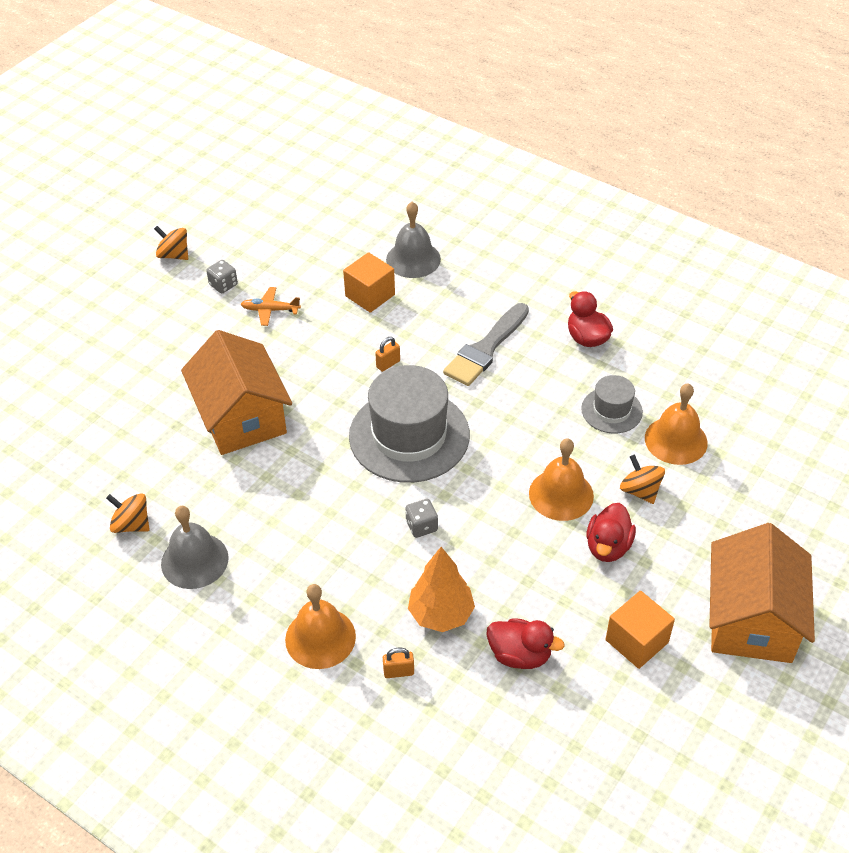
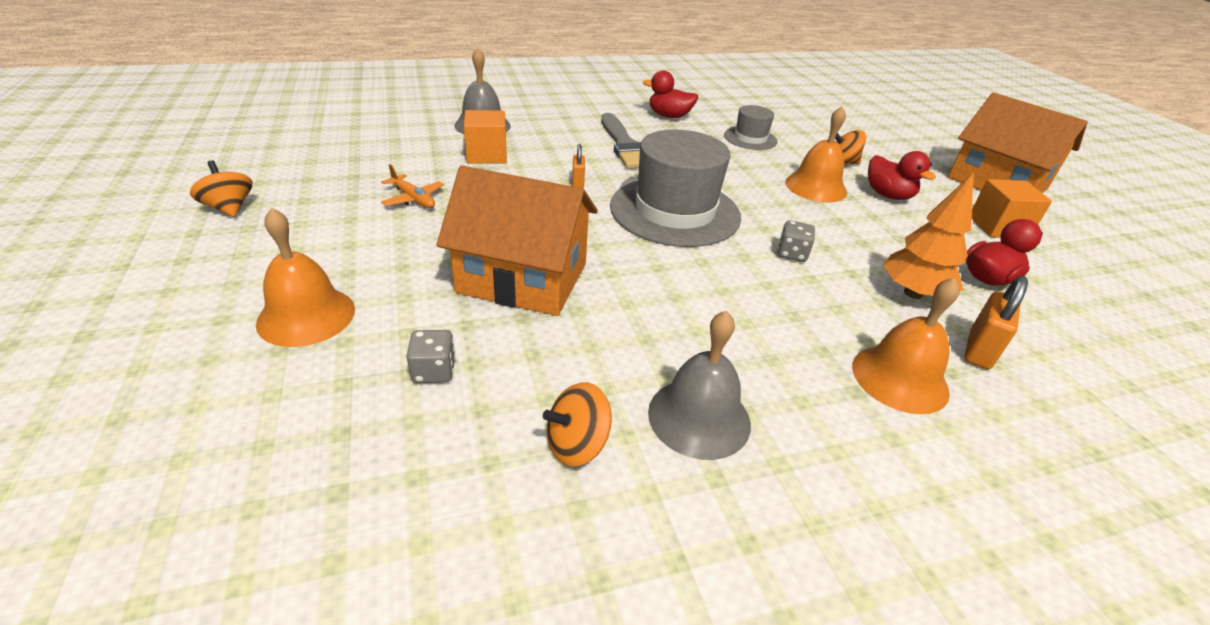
camera: 55 degrees left, 10 degrees down
orange spinning top [154,226,188,260] -> orange spinning top turned 75 degrees clockwise [190,160,253,217]
grey dice [206,260,238,293] -> grey dice moved to [406,330,456,383]
orange plane [241,287,301,326] -> orange plane turned 90 degrees counterclockwise [381,164,444,208]
orange padlock [383,648,414,678] -> orange padlock [964,276,1028,369], size x1.63
orange bell [645,383,708,465] -> orange bell moved to [256,208,355,347]

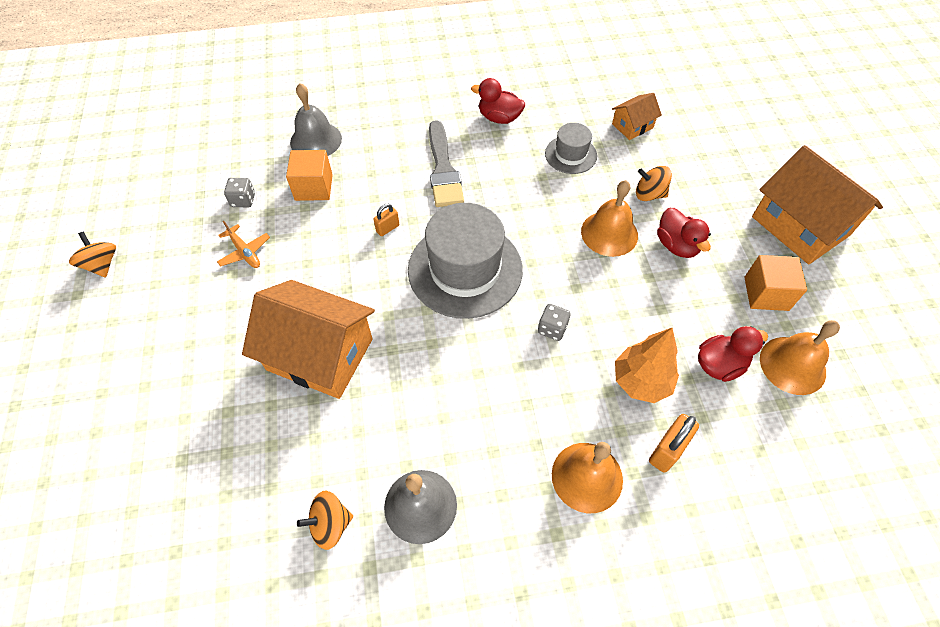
camera: 10 degrees right, 20 degrees up
orange bell [256,208,355,347] -> orange bell moved to [760,320,840,395]
grey dice [406,330,456,383] -> grey dice moved to [224,178,255,207]
orange padlock [572,144,585,188] -> orange padlock turned 45 degrees clockwise [373,204,399,236]
none -> orange house [612,93,662,140]

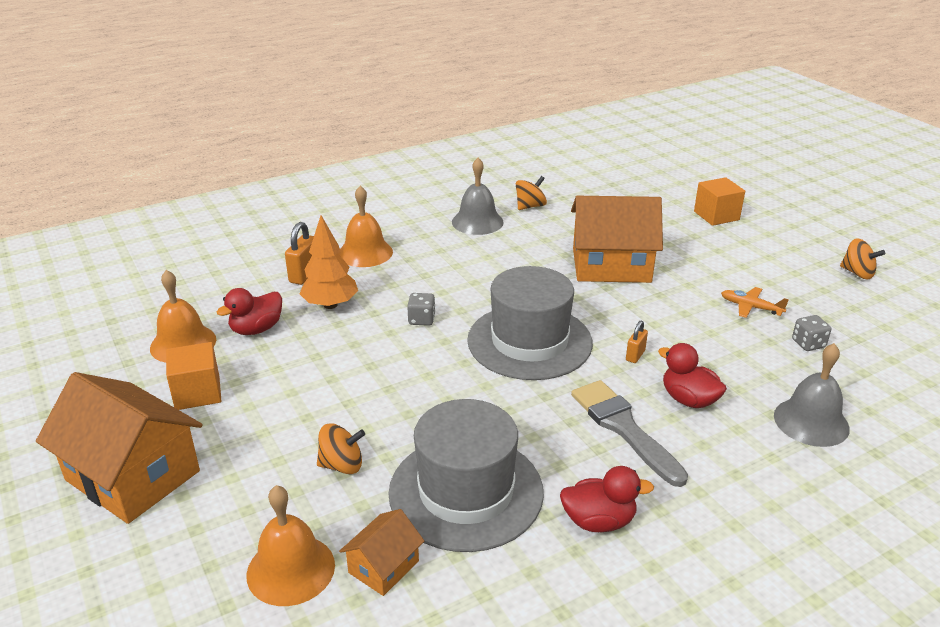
camera: 160 degrees right, 25 degrees down
orange cube [286,150,333,201] -> orange cube moved to [694,177,745,226]
grey hat [545,123,597,174] -> grey hat [388,399,544,552], size x1.95
orange bell [581,180,638,257] -> orange bell moved to [247,485,335,606]
red duck [657,208,711,258] -> red duck moved to [658,343,727,408]

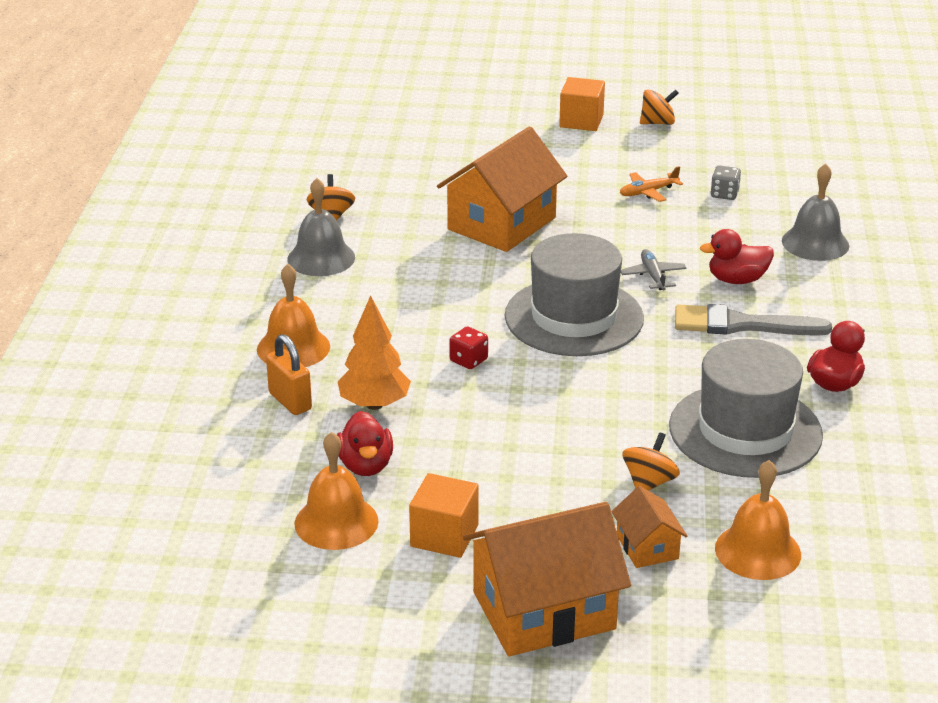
camera: 55 degrees left, 0 degrees up
orange house [339,509,424,596] -> orange house moved to [611,486,688,568]
grey dice [407,293,435,326] -> red dice [449,326,488,369]
orange padlock [626,321,648,363] -> grey plane [621,249,687,290]
orange cube [694,177,745,226] -> orange cube moved to [559,77,605,131]

